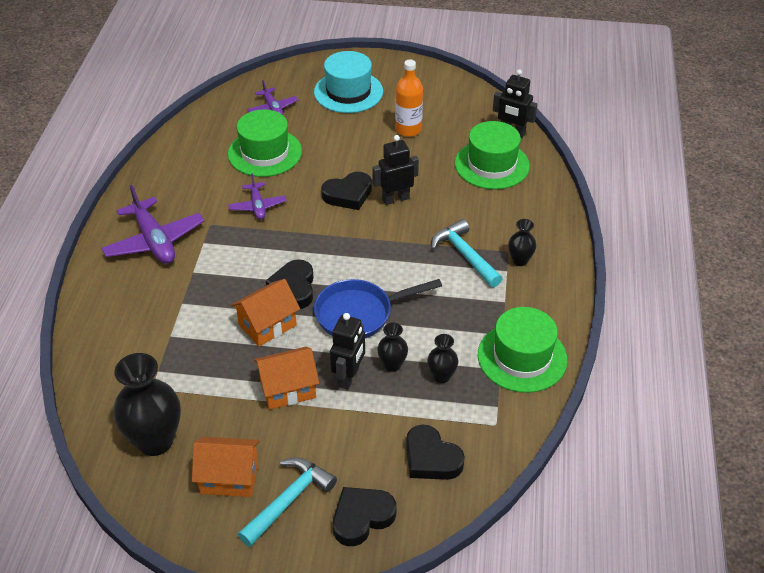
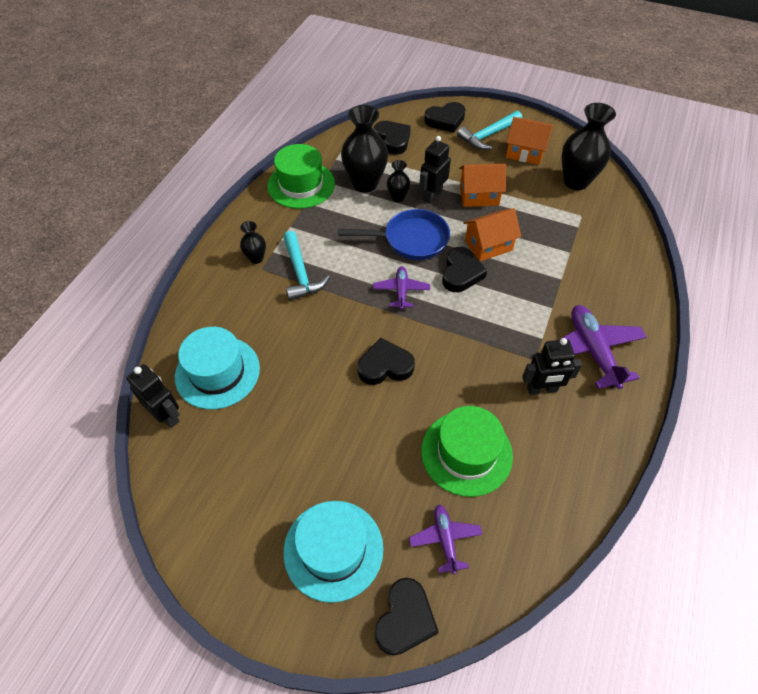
camera: 165 degrees left, 10 degrees up
purple plane [228,173,287,220] -> purple plane moved to [373,266,430,310]
black robot [372,135,419,205] -> black robot moved to [522,338,582,395]
orange bottle [395,59,423,137] -> none
black vase [427,334,458,383] -> black vase [341,105,388,193], size x1.98
green hat [455,121,530,189] -> turquoise hat [175,327,260,409]
none -> black heart [374,578,439,655]

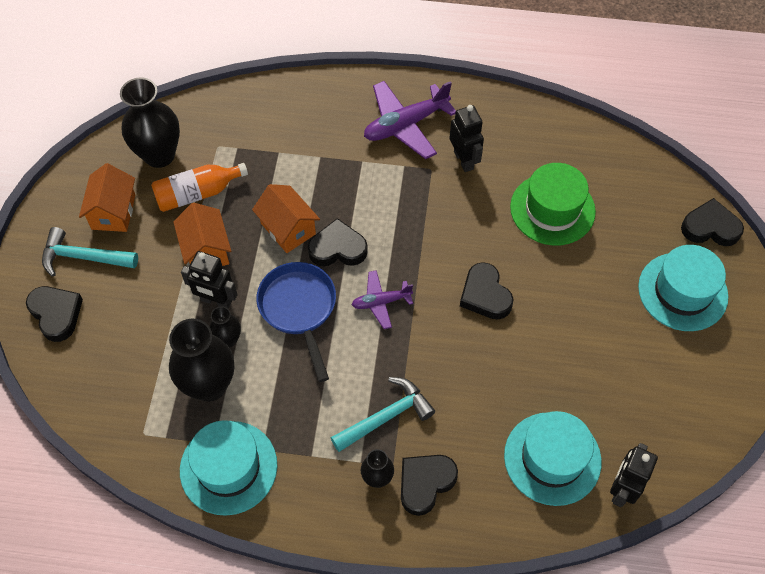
camera: 105 degrees left, 5 degrees up
green hat [267,144,335,209] -> turquoise hat [180,420,277,516]
black heart [374,121,411,155] -> black heart moved to [401,455,458,516]
purple plane [409,505,483,574] -> none
turquoise hammer [457,111,522,150] -> turquoise hammer turned 150 degrees clockwise [42,227,138,277]
none -> orange bottle [151,163,248,212]

